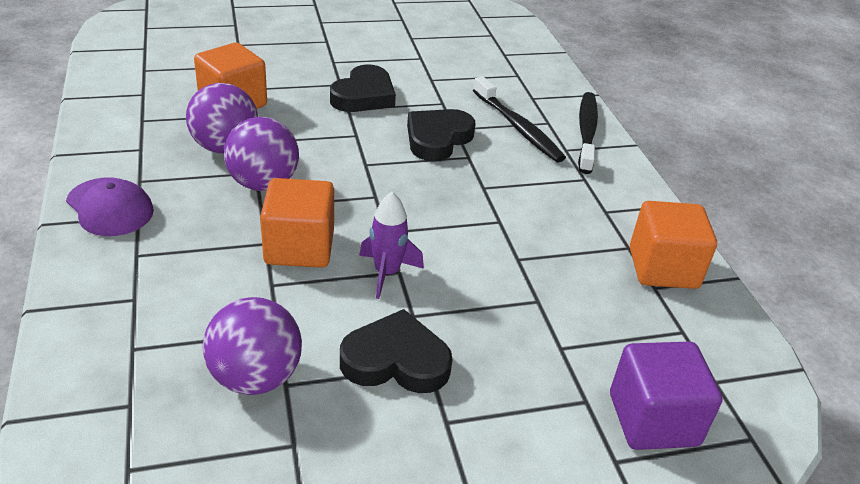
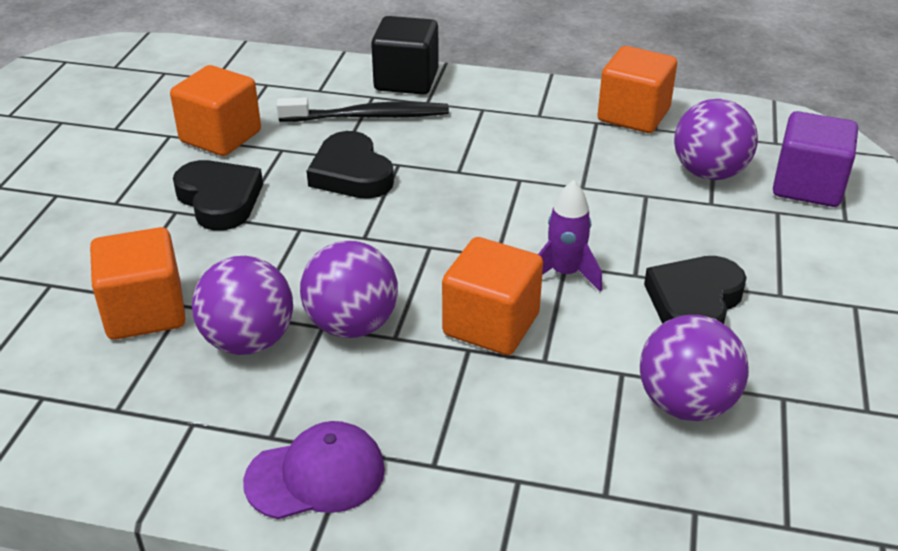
camera: 60 degrees left, 0 degrees up
black toothbrush [578,92,598,174] -> black cube [371,16,439,95]
none -> orange cube [170,65,261,156]
none -> purple ball [674,99,758,180]

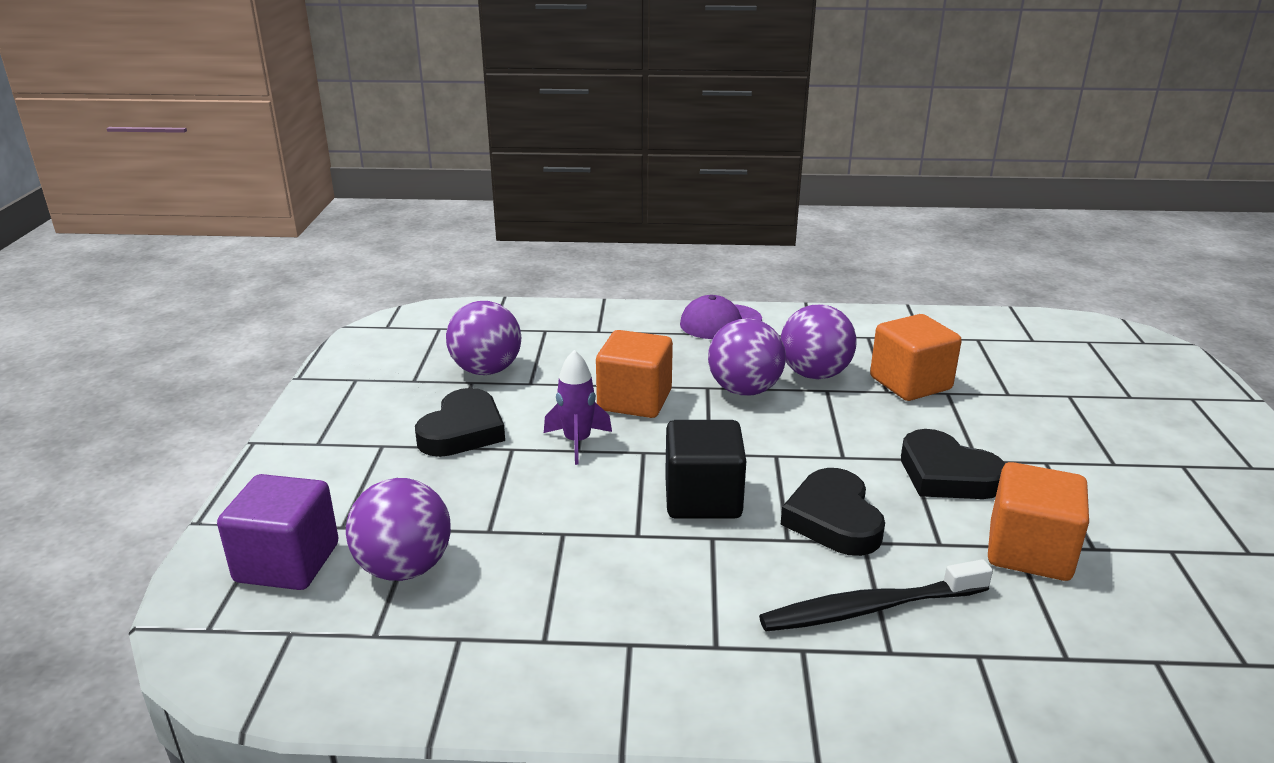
camera: 170 degrees right, 10 degrees down
black heart [307,131,394,199] -> black heart turned 150 degrees counterclockwise [780,468,885,556]
black cube [371,16,439,95] -> black cube moved to [665,420,746,519]
orange cube [597,46,677,133] -> none

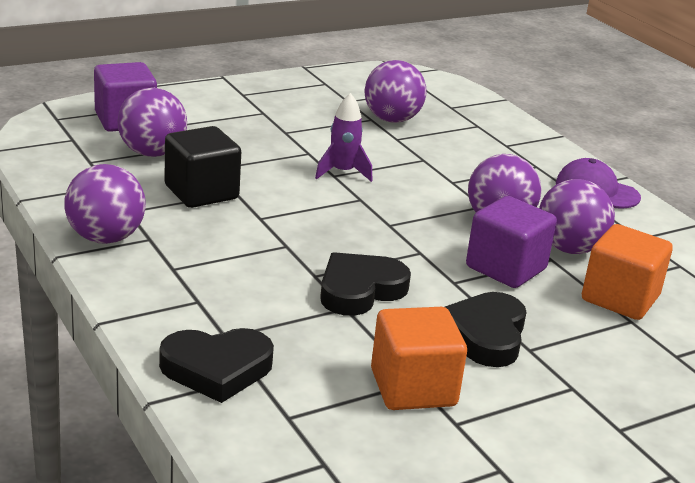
camera: 55 degrees right, 0 degrees up
black heart [415,388,505,457] -> black heart moved to [159,328,274,403]
orange cube [596,330,673,418] -> none
black cube [665,420,746,519] -> black cube moved to [165,126,241,208]
black toothbrush [759,559,993,631] -> none
none -> purple ball [64,164,146,244]
none -> purple cube [466,196,557,288]

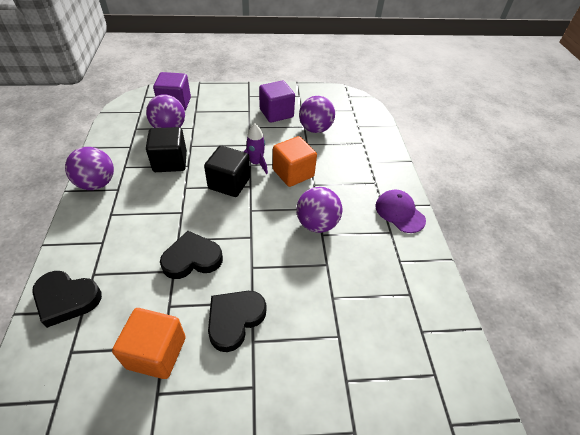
camera: 25 degrees right, 20 degrees up
purple cube [466,196,557,288] -> purple cube moved to [259,81,295,123]
purple ball [539,179,615,254] -> none
orange cube [582,224,673,320] -> orange cube moved to [273,136,317,187]
none -> black cube [204,146,250,197]

